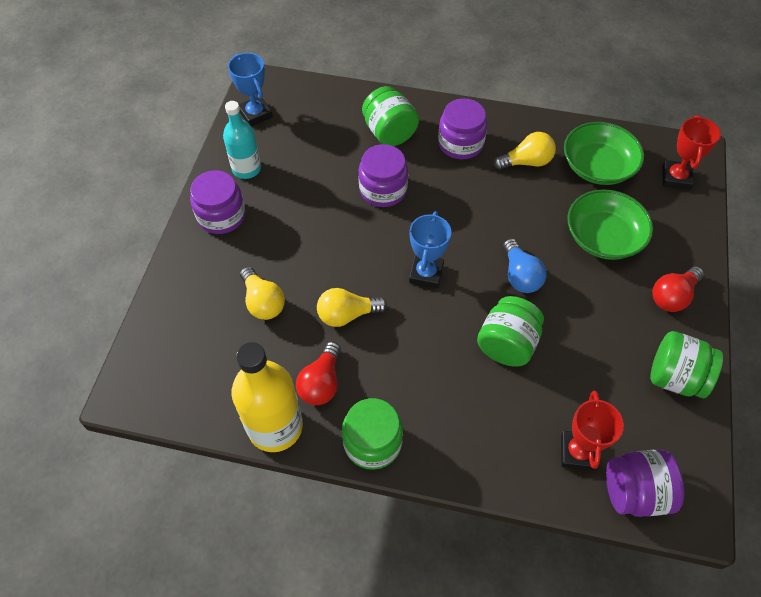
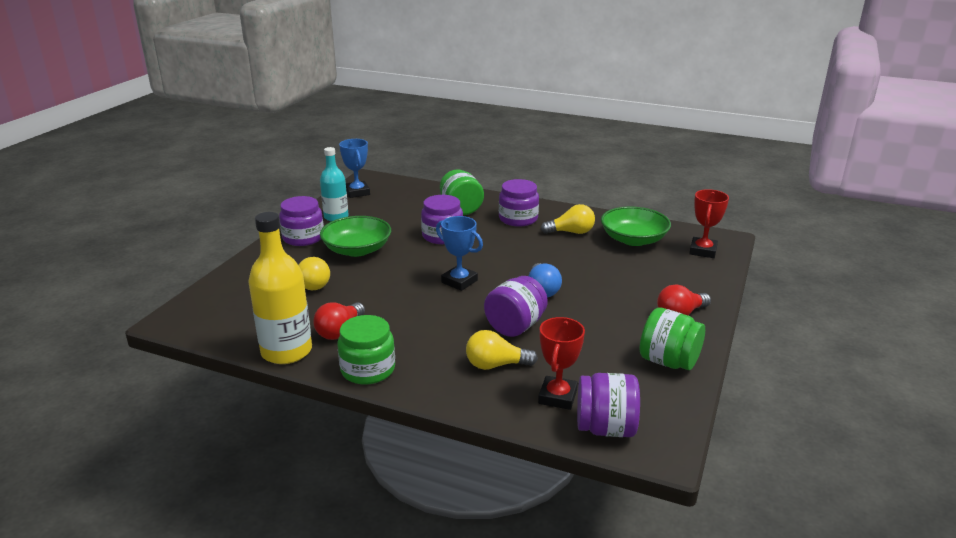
camera: 10 degrees right, 30 degrees down
yellow light bulb [317,288,387,327] -> yellow light bulb moved to [466,330,538,370]
blue trophy [409,211,451,288] -> blue trophy turned 75 degrees counterclockwise [436,216,483,291]
green jar [477,296,544,367] -> purple jar [484,276,548,337]
green bowl [567,189,653,260] -> green bowl moved to [320,216,391,257]

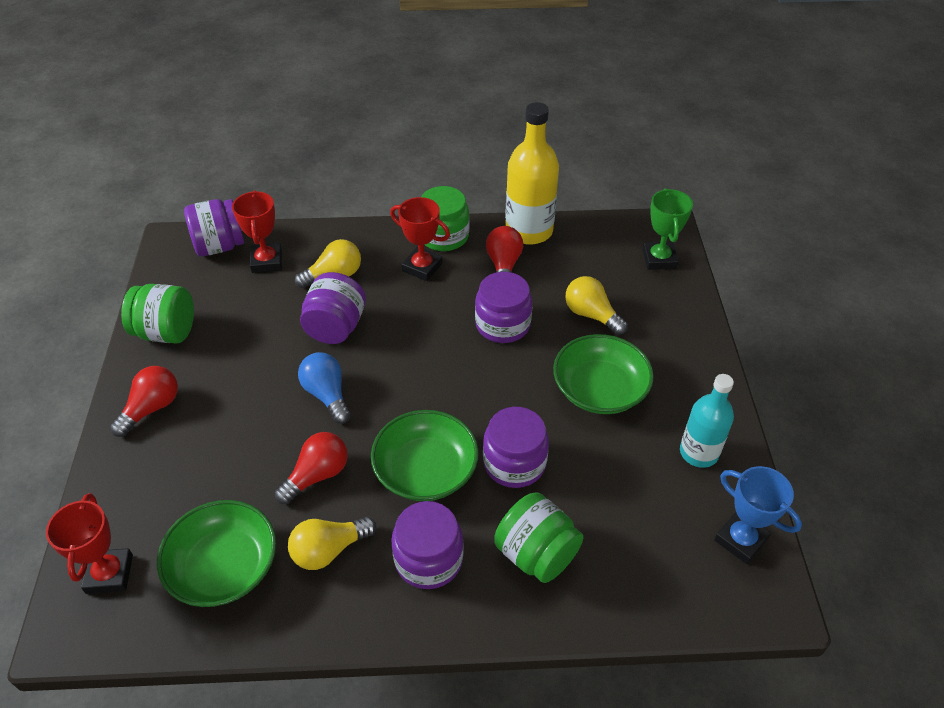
camera: 155 degrees right, 20 degrees up
purple jar [279,196,324,246] -> purple jar moved to [475,272,532,343]
blue trophy [436,216,483,291] -> none
none -> red light bulb [275,432,348,504]
none -> green bowl [371,410,479,501]
none -> red trophy [390,197,450,281]
none -> green trophy [642,188,693,270]

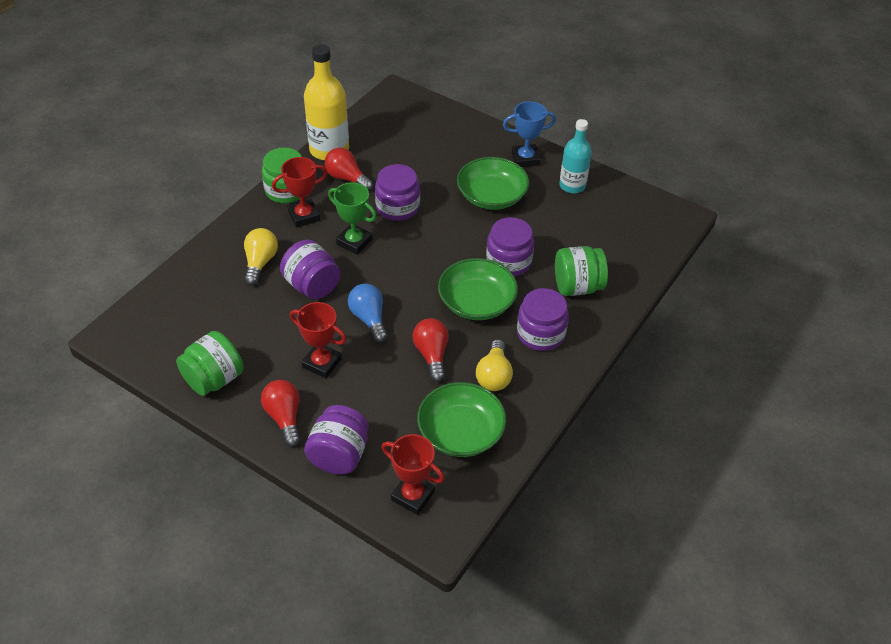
camera: 55 degrees left, 0 degrees up
purple jar [184,199,244,257] -> purple jar moved to [304,405,369,475]
red trophy [232,191,282,273] -> red trophy moved to [290,302,347,378]
blue light bulb [298,352,351,424] -> blue light bulb turned 60 degrees clockwise [348,284,387,343]
yellow light bulb [565,276,628,335] -> none
green trophy [642,188,693,270] -> green trophy moved to [328,182,377,254]
blue trophy [714,466,802,564] -> blue trophy moved to [503,101,556,167]

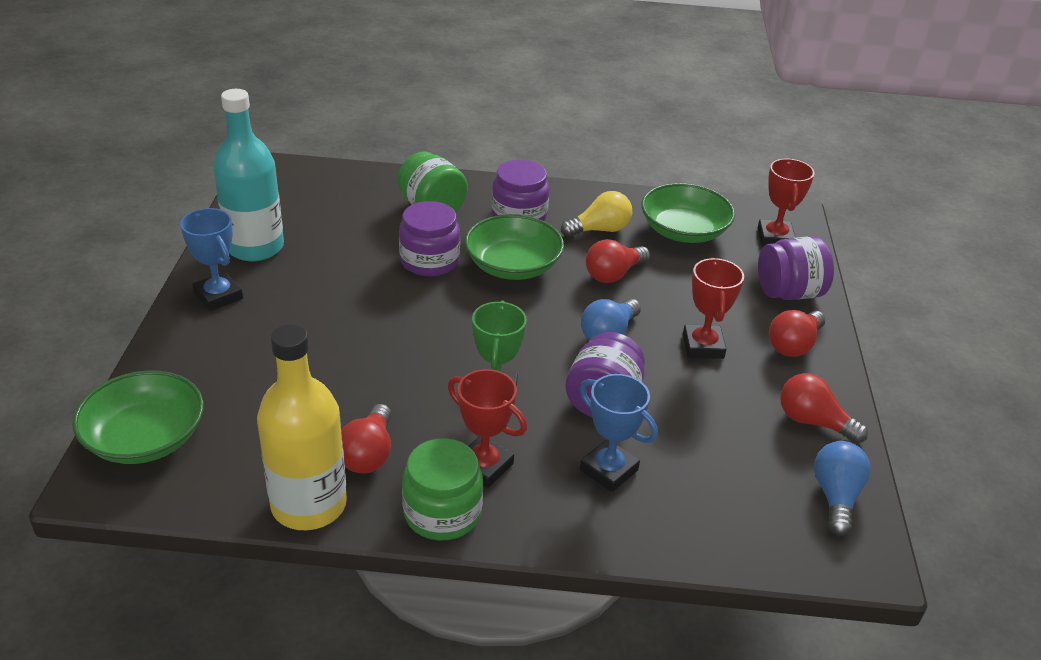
camera: 120 degrees left, 10 degrees down
green jar [176,331,243,396] -> red light bulb [780,373,868,444]
yellow light bulb [244,228,278,285] -> blue trophy [579,374,658,492]
purple jar [375,164,420,221] -> none
green bowl [457,157,529,210] -> green bowl moved to [72,370,203,464]
turquoise bottle [559,119,592,193] -> turquoise bottle [213,89,284,261], size x1.53
none -> blue light bulb [814,441,871,536]

